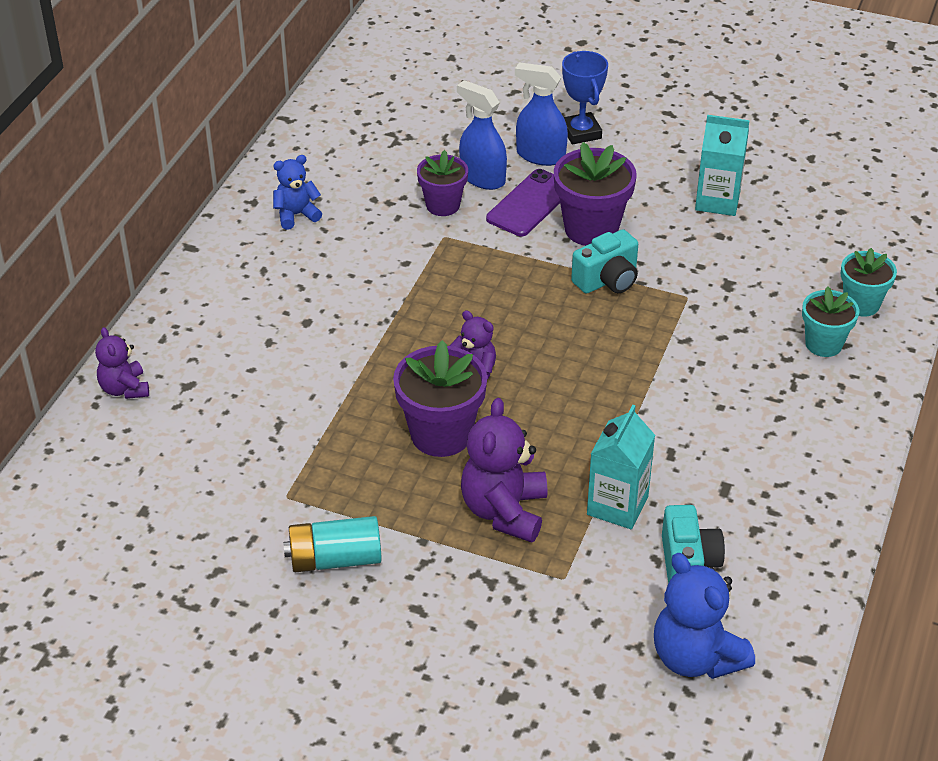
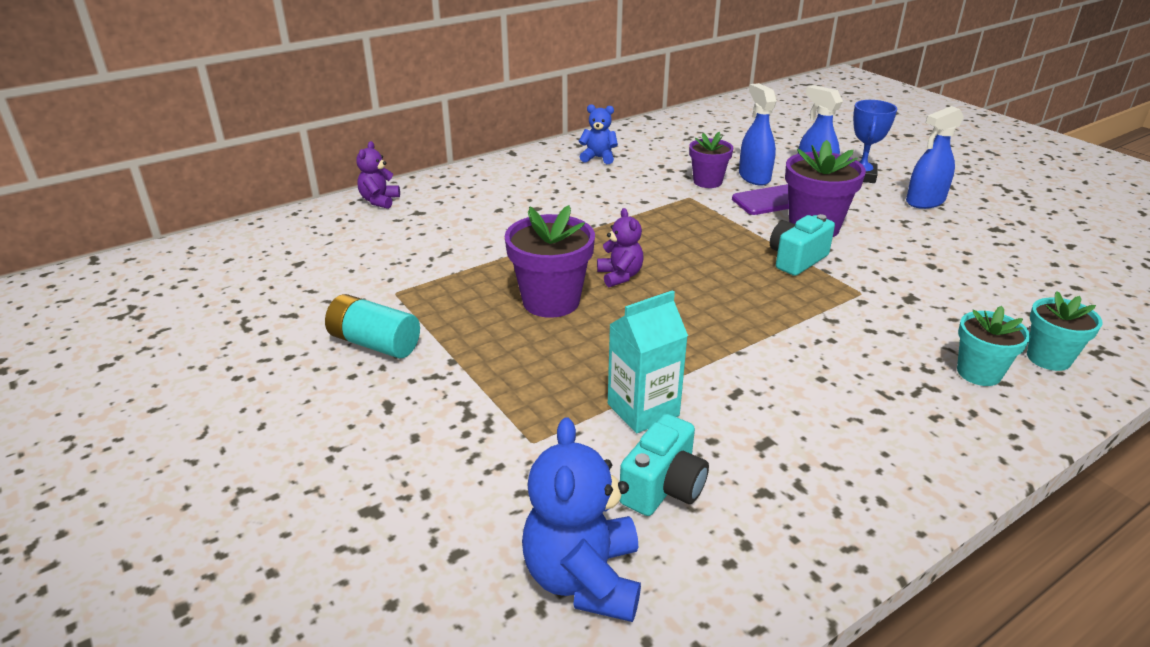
camera: 35 degrees right, 10 degrees down
purple teddy bear [461,398,547,543] -> none
turquoise camera [571,229,638,294] -> turquoise camera turned 135 degrees clockwise [770,214,835,276]
turquoise carton [695,115,750,216] -> none
none -> blue spray bottle [906,106,964,209]

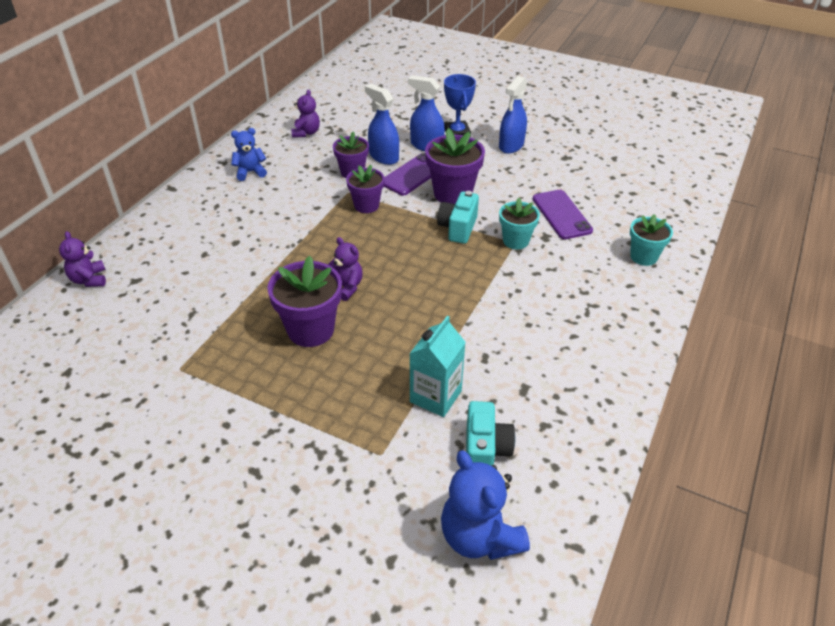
camera: 30 degrees left, 10 degrees up
turquoise battery [325,294,420,359] -> none
turquoise flower pot [957,306,1030,386] -> turquoise flower pot moved to [499,198,540,249]
none -> purple teddy bear [291,90,320,138]
none -> purple flower pot [346,165,385,213]
none -> purple phone [533,190,593,239]

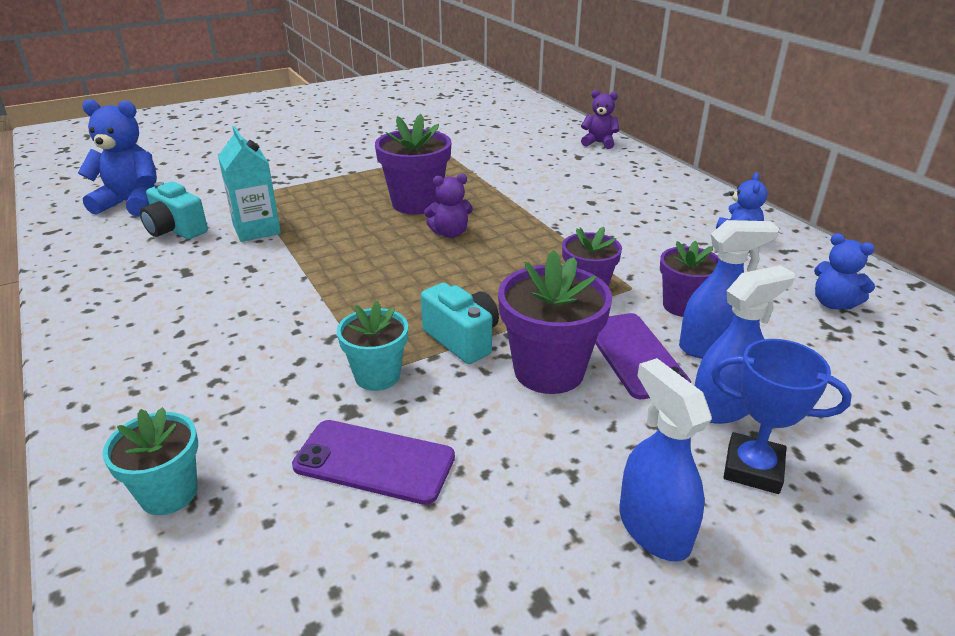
camera: 125 degrees right, 10 degrees down
purple teddy bear [291,90,320,138] -> blue teddy bear [814,233,875,310]

